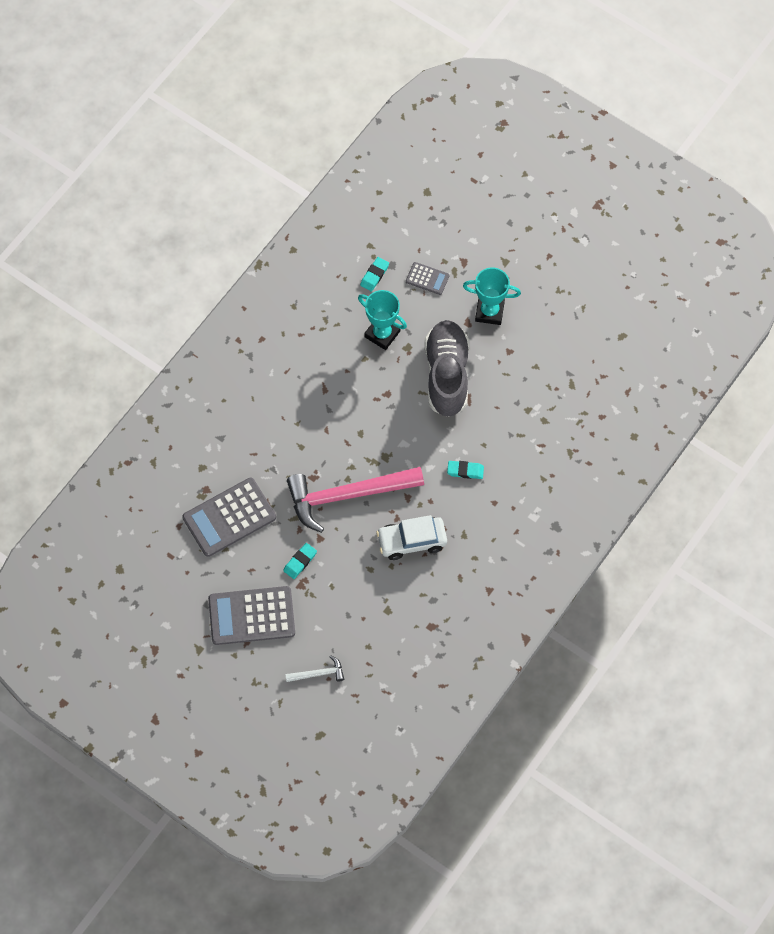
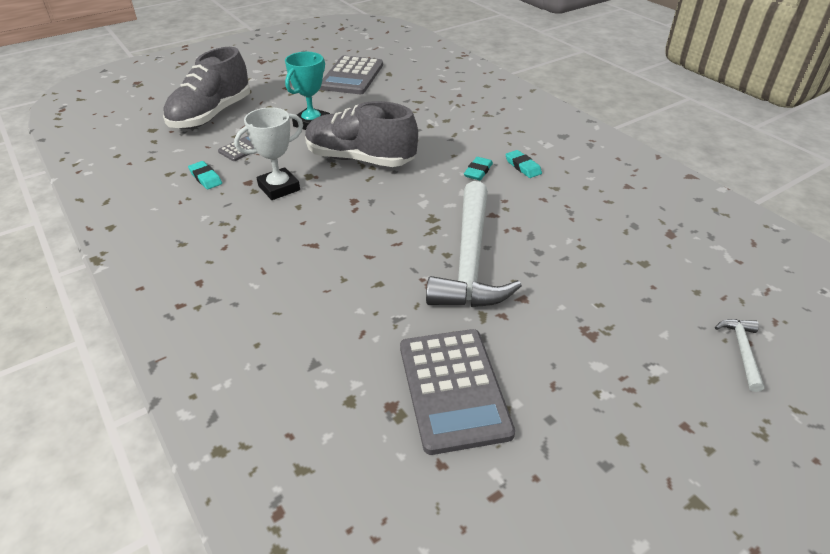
camera: 70 degrees left, 25 degrees down
grey calculator [208,586,295,645] -> grey calculator moved to [319,56,383,94]
turquoise eraser [283,543,317,579] -> turquoise eraser moved to [505,150,542,178]
pink hammer [287,467,424,533] -> white hammer [426,181,522,307]
turquoise trophy [358,290,407,350] -> white trophy [234,107,303,200]
white car [376,515,447,560] -> none
none -> grey shoe [163,47,250,129]

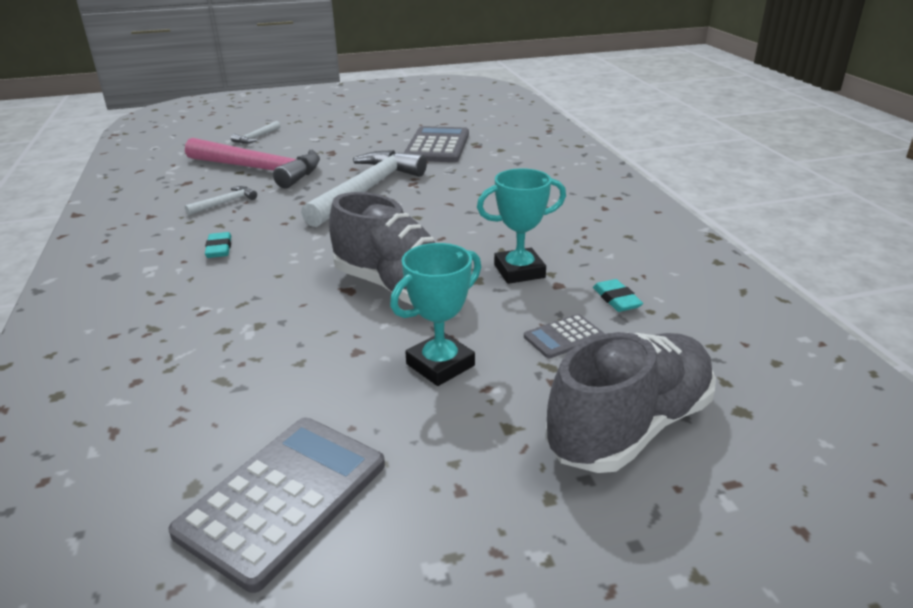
camera: 160 degrees left, 10 degrees down
white trophy [234,107,303,200] -> turquoise trophy [477,168,566,284]
turquoise eraser [464,157,493,180] -> none
none -> pink hammer [185,138,320,188]
none -> white hammer [185,186,257,215]

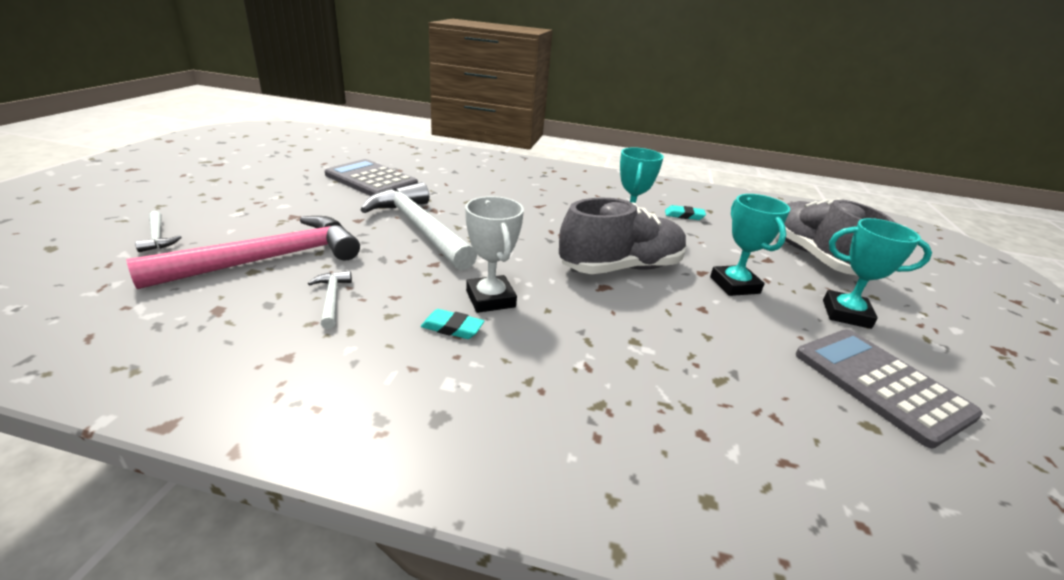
camera: 65 degrees left, 0 degrees up
grey calculator [524,314,605,358] -> none
none -> white trophy [465,196,524,313]
none -> turquoise trophy [823,218,932,329]

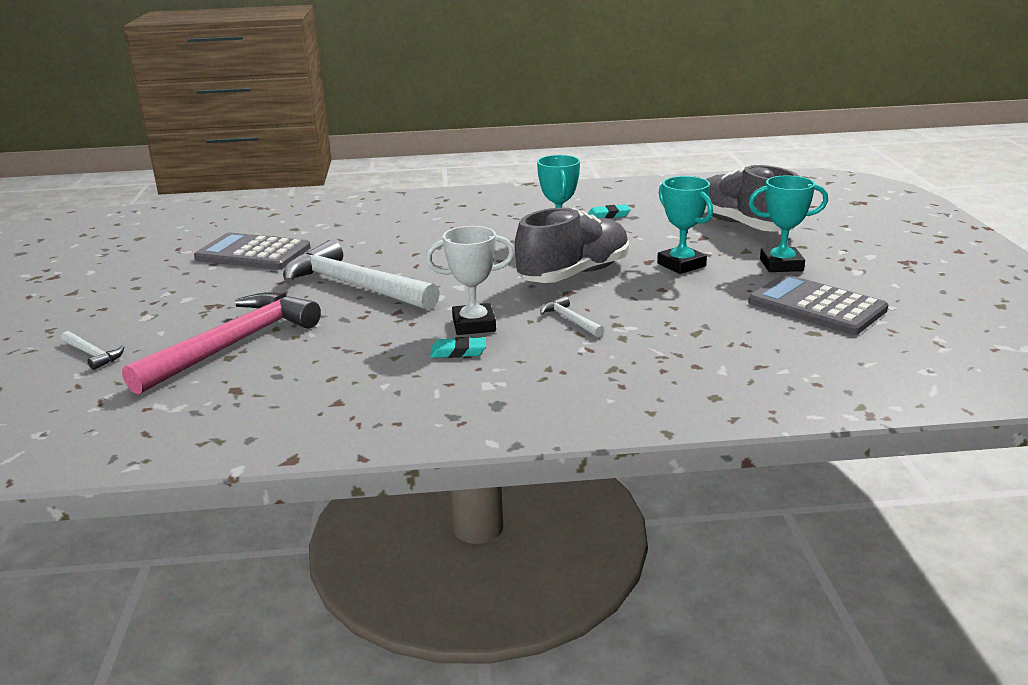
camera: 15 degrees left, 5 degrees down
white hammer [308,271,352,329] -> white hammer moved to [540,296,604,337]
white trophy [465,196,524,313] -> white trophy turned 60 degrees counterclockwise [426,226,515,335]

